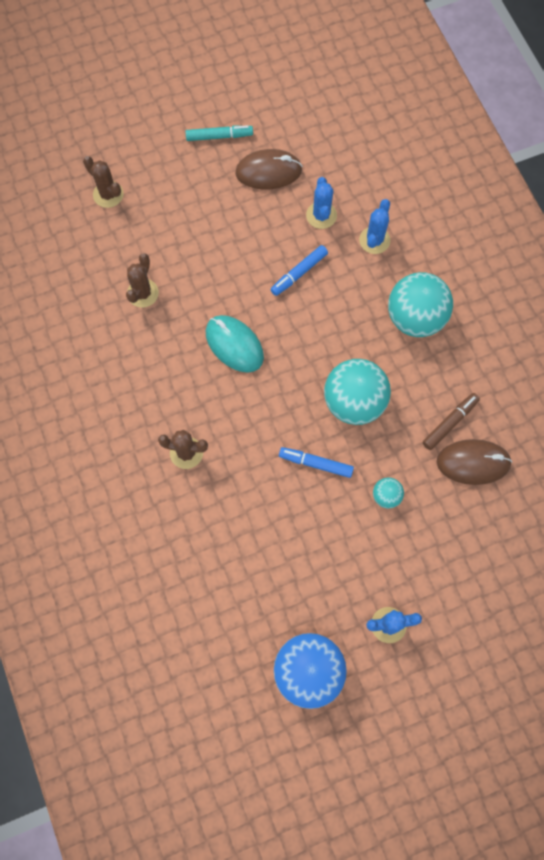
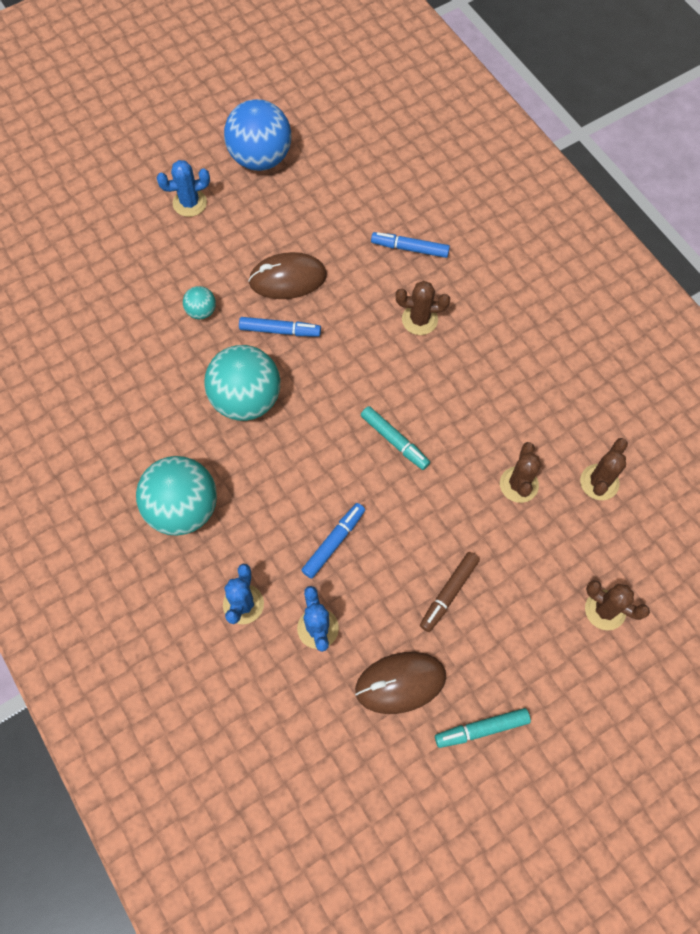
camera: 170 degrees right, 5 degrees down
turquoise mouse [206,315,264,373] -> turquoise marker [361,406,430,470]
brown marker [423,393,480,450] -> brown marker moved to [420,552,480,632]
brown mouse [437,439,512,485] -> brown mouse moved to [248,252,327,299]
none -> blue marker [371,232,450,258]
none -> brown cactus [580,438,628,500]

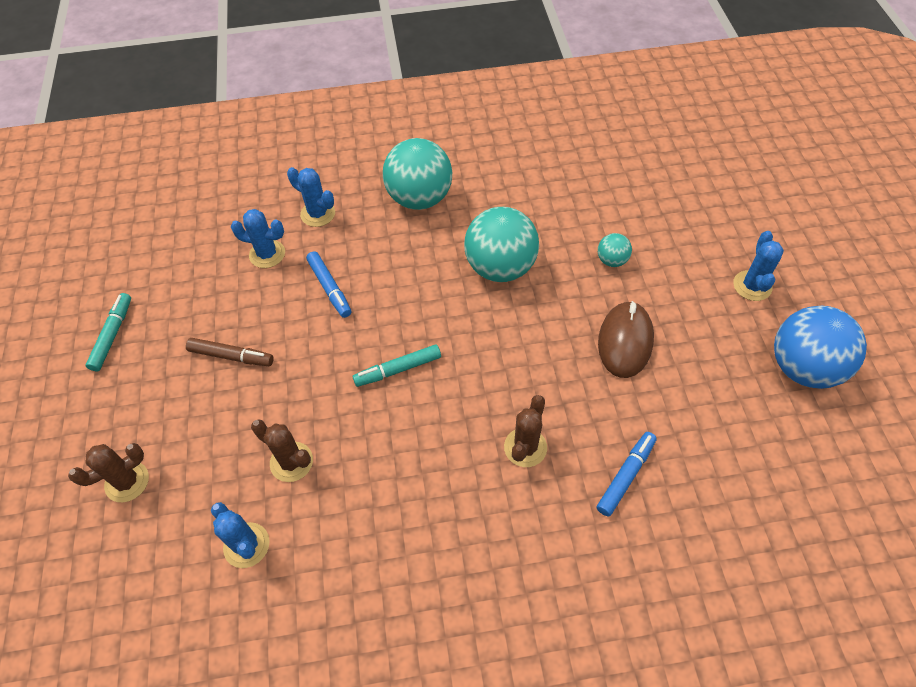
camera: 115 degrees right, 10 degrees down
blue marker [239,317,321,337] -> none
brown mouse [355,652,446,714] -> none
brown marker [420,552,480,632] -> brown marker turned 135 degrees clockwise [186,338,274,366]
brown cactus [580,438,628,500] -> blue cactus [211,502,269,568]

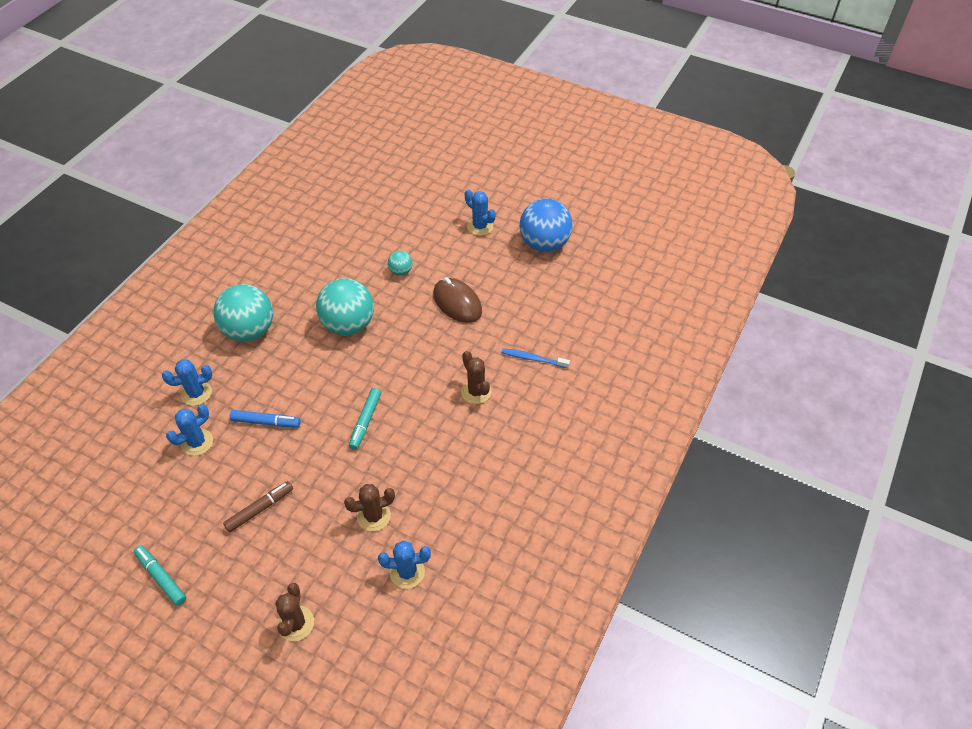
camera: 55 degrees left, 5 degrees down
blue marker [597,432,657,517] -> blue toothbrush [502,348,570,368]

